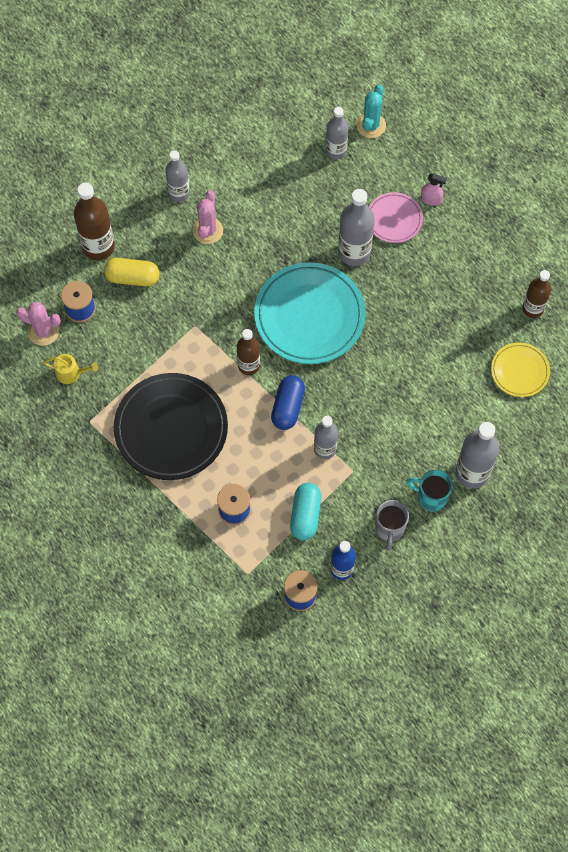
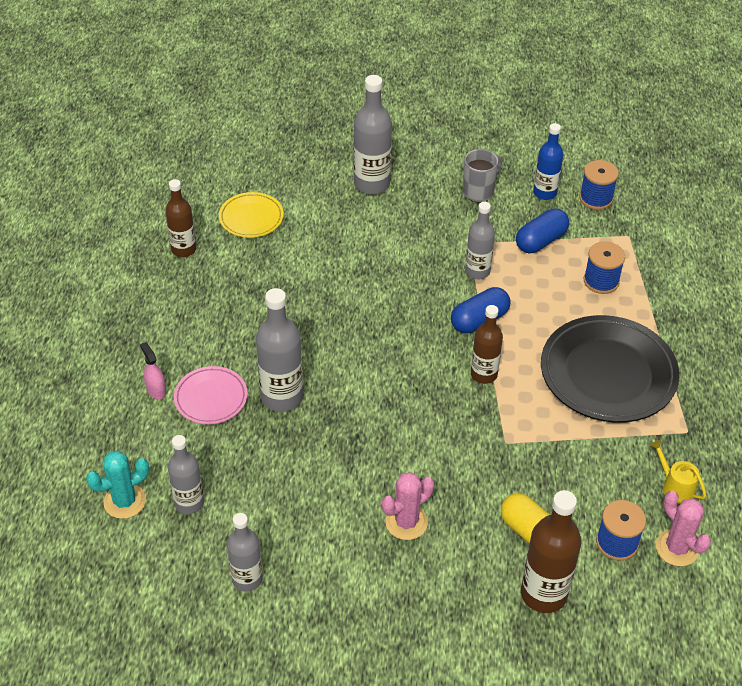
camera: 140 degrees left, 20 degrees down
grey bottle [165,150,190,202] -> grey bottle moved to [227,513,263,592]
turquoise plate [254,262,366,364] -> none
turquoise capsule [290,483,321,540] -> blue capsule [516,208,569,253]
turquoise mug [406,470,452,512] -> none

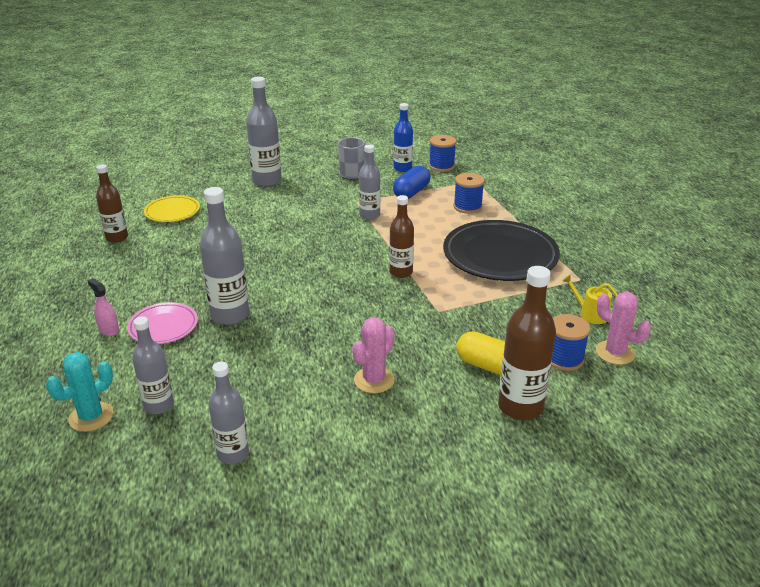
camera: 15 degrees left, 15 degrees down
blue capsule [451,287,511,333] -> none

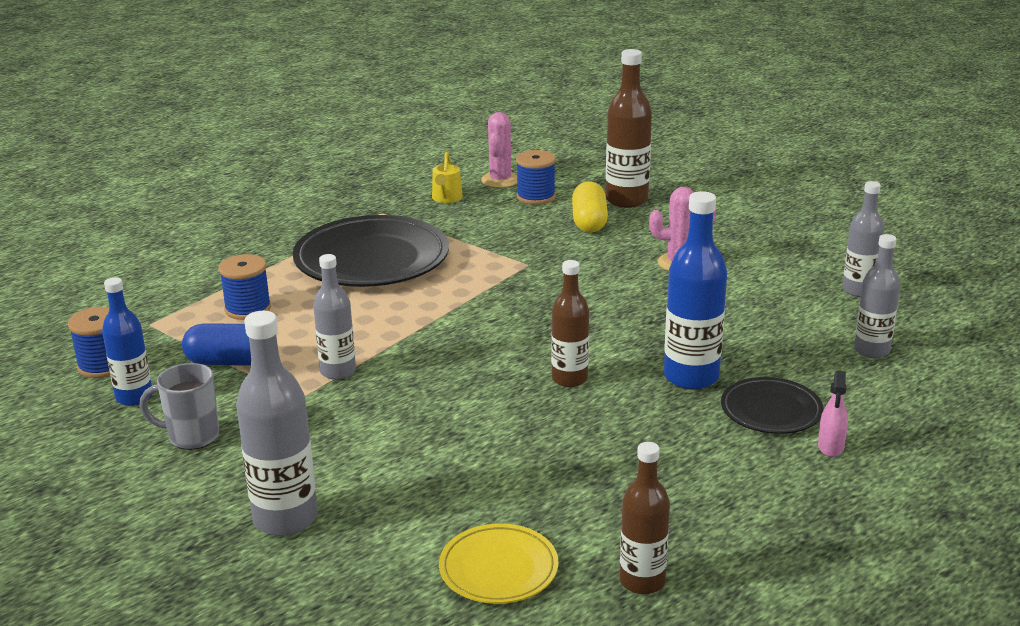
camera: 120 degrees left, 5 degrees down
turquoise cactus [46,352,113,432] -> none
pink plate [127,302,198,344] -> black plate [721,377,824,434]
grey bottle [200,187,249,325] -> blue bottle [664,191,727,390]
brown bottle [389,195,414,278] -> brown bottle moved to [551,260,589,387]

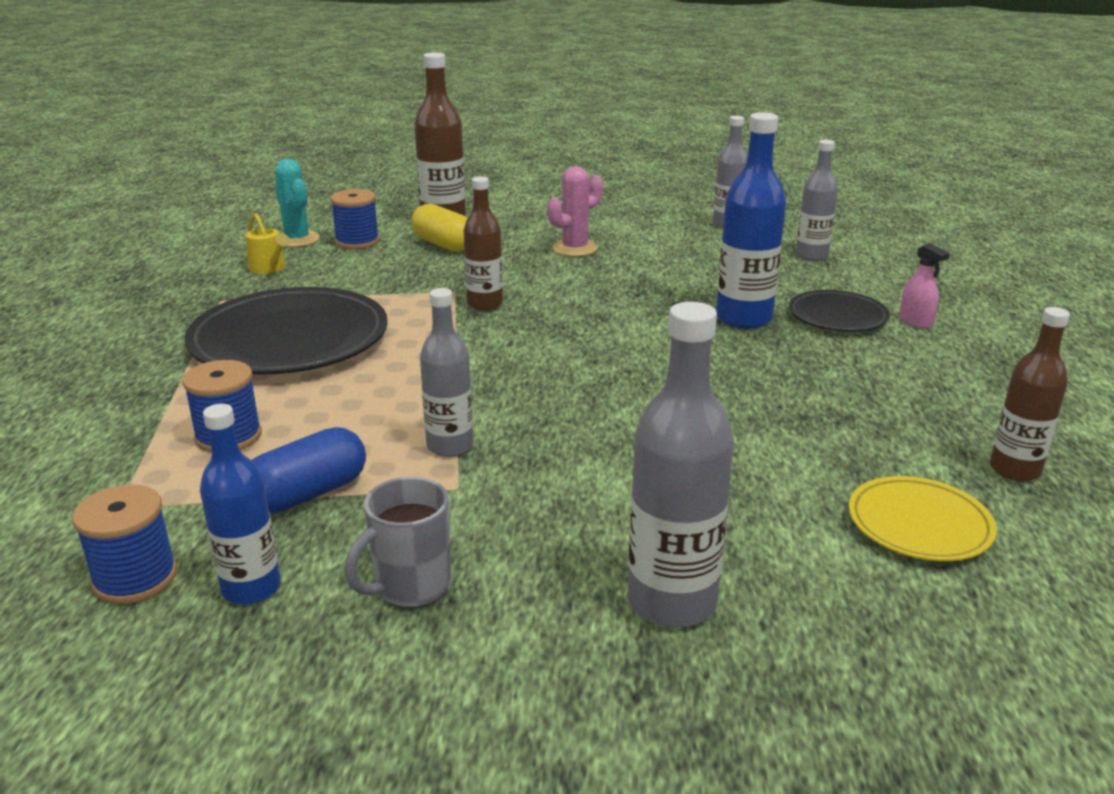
camera: 45 degrees left, 0 degrees up
pink cactus [481,112,518,188] -> turquoise cactus [275,159,320,247]
brown bottle [551,260,589,387] -> brown bottle moved to [463,176,503,310]

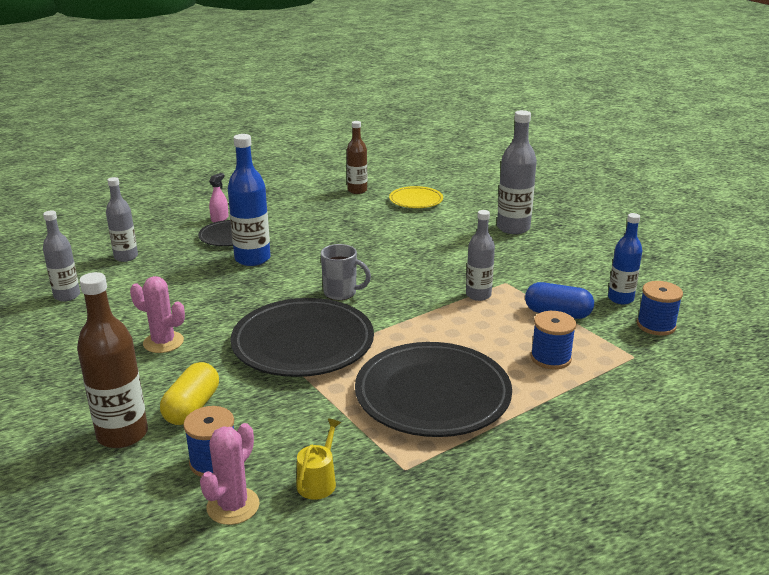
camera: 120 degrees left, 0 degrees up
turquoise cactus [275,159,320,247] -> pink cactus [200,423,260,525]
grey mug [345,477,451,608] -> grey mug moved to [321,244,371,300]
brown bottle [463,176,503,310] -> black plate [230,298,374,377]

